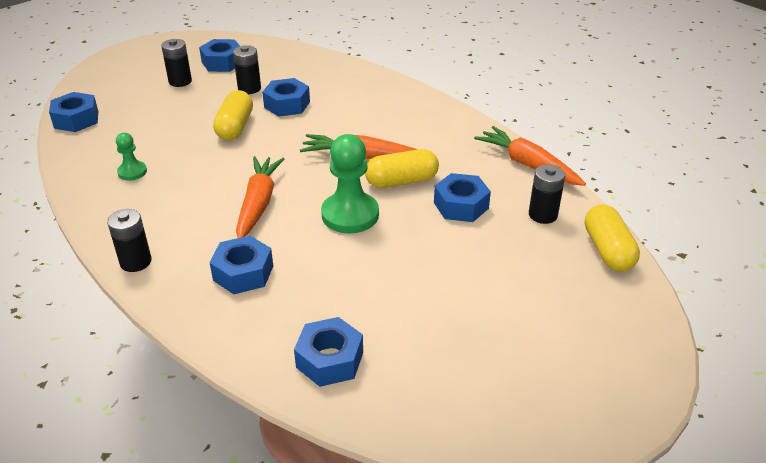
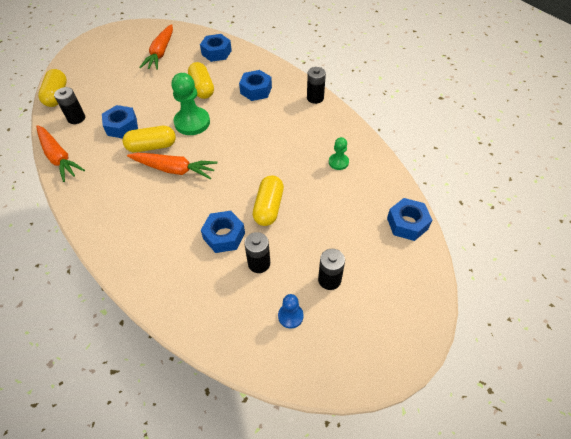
camera: 175 degrees left, 15 degrees up
blue nut [199,39,240,72] -> blue pawn [278,294,303,328]
orange carrot [236,156,284,238] -> orange carrot moved to [139,24,173,70]
none -> yellow capsule [188,62,214,99]

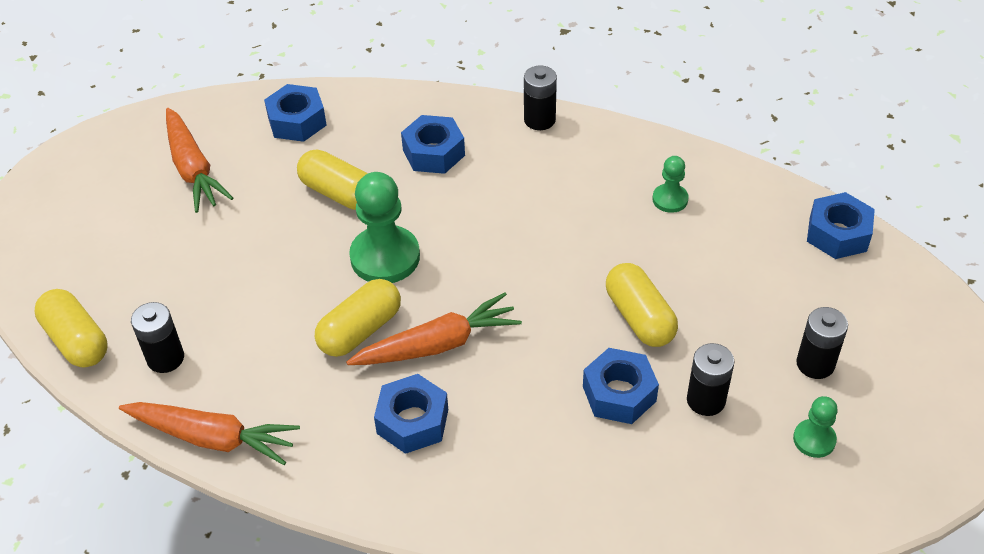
camera: 35 degrees left, 5 degrees down
blue nut [102,105,138,139] -> blue nut moved to [374,374,448,454]
blue pawn [278,294,303,328] -> green pawn [793,396,838,458]

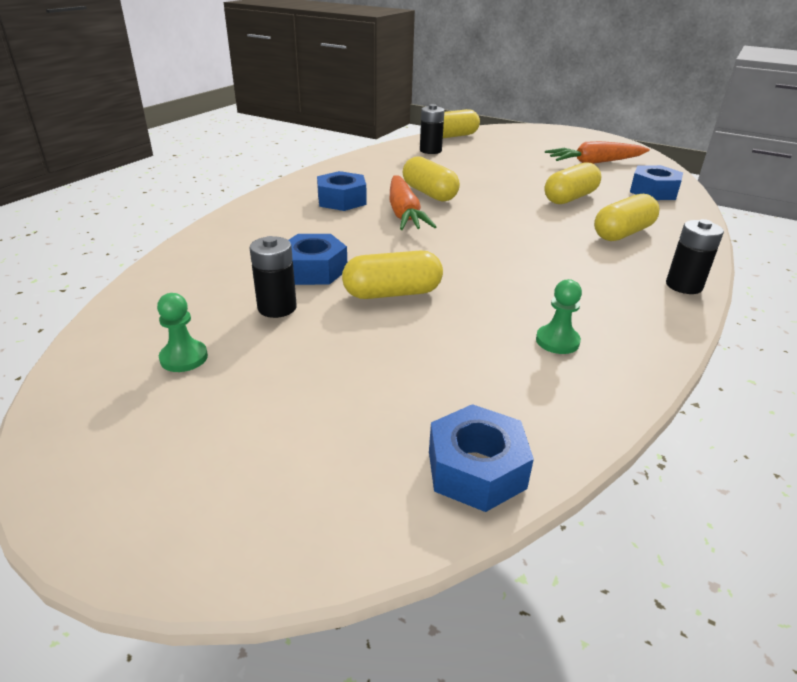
camera: 100 degrees right, 15 degrees down
orange carrot [119,402,300,465] -> none
green pawn [349,172,420,283] -> none
blue nut [401,115,465,174] -> yellow capsule [594,194,660,241]
black battery [796,307,848,379] -> none

